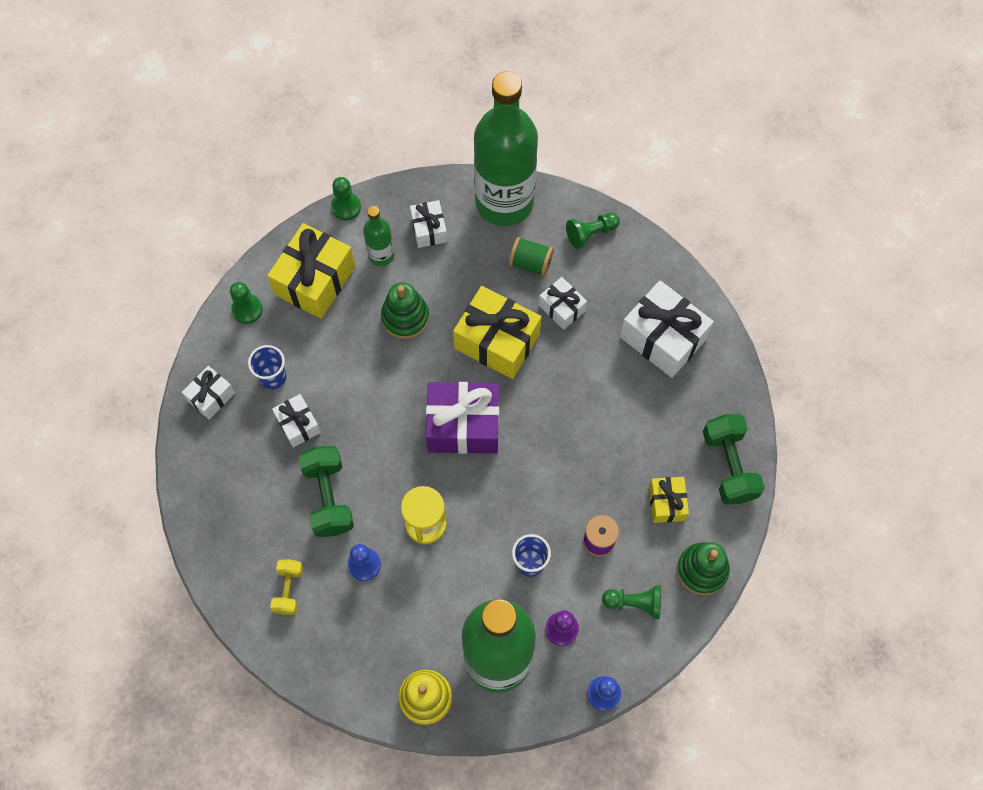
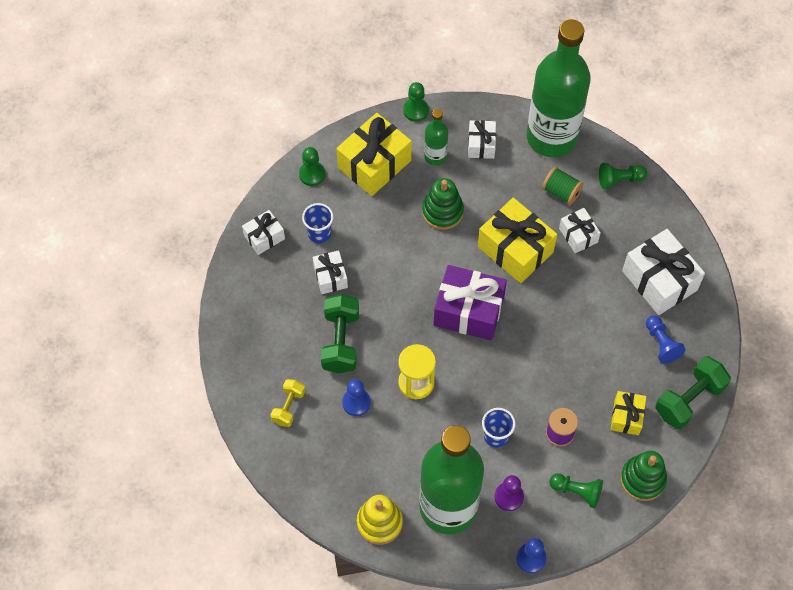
camera: 15 degrees right, 5 degrees down
green dumbbell [703,414,765,504] -> green dumbbell turned 45 degrees clockwise [655,356,731,429]
none -> blue pawn [646,315,686,364]

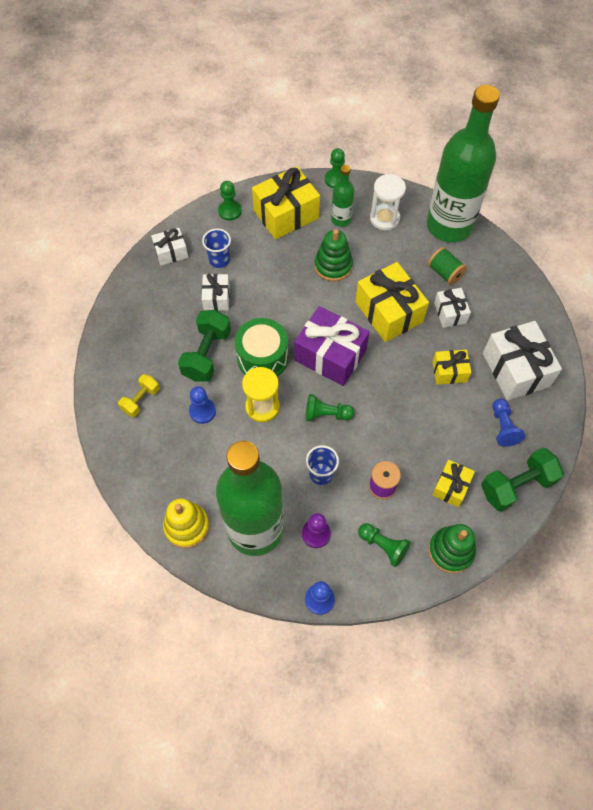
camera: 15 degrees right, 0 degrees up
white gift [468,120,496,159] -> white hourglass [370,174,406,231]
green pawn [599,163,647,189] -> green pawn moved to [306,394,354,421]
none -> green drum [235,318,288,376]
none -> yellow gift [432,350,472,385]

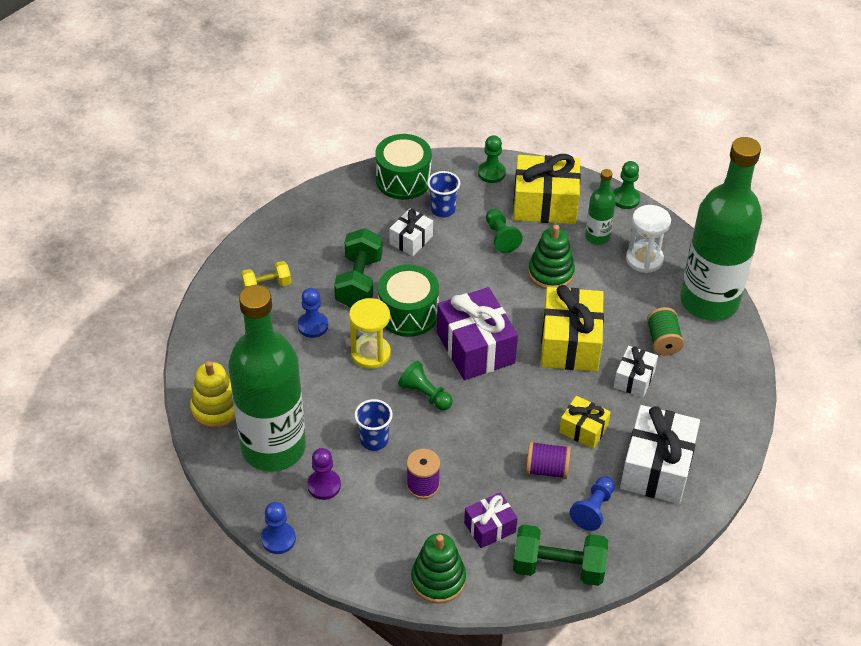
camera: 35 degrees right, 15 degrees down
white gift [151,228,188,266] -> green drum [375,134,432,200]
green dumbbell [178,310,231,382] -> green dumbbell turned 45 degrees counterclockwise [334,228,383,308]
green pawn [358,523,410,567] -> green pawn moved to [486,209,523,253]
yellow gift [432,460,475,507] -> purple gift [464,492,517,548]
none -> purple spool [526,441,571,479]

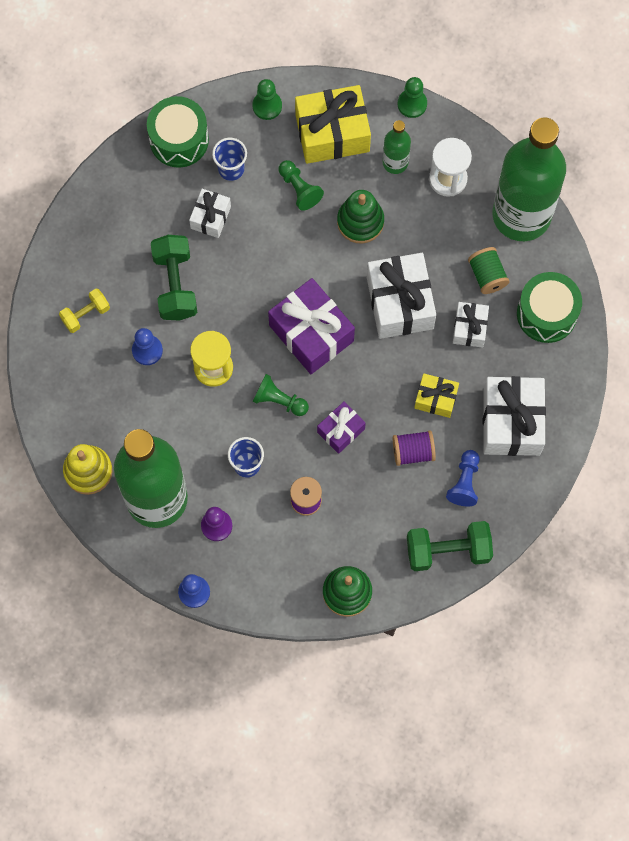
camera: 15 degrees left, 25 degrees up
green drum [378,264,439,337] -> green drum moved to [517,272,582,343]
purple gift [464,492,517,548] -> purple gift moved to [317,402,366,454]
yellow gift [541,285,604,371] -> white gift [367,253,436,339]

